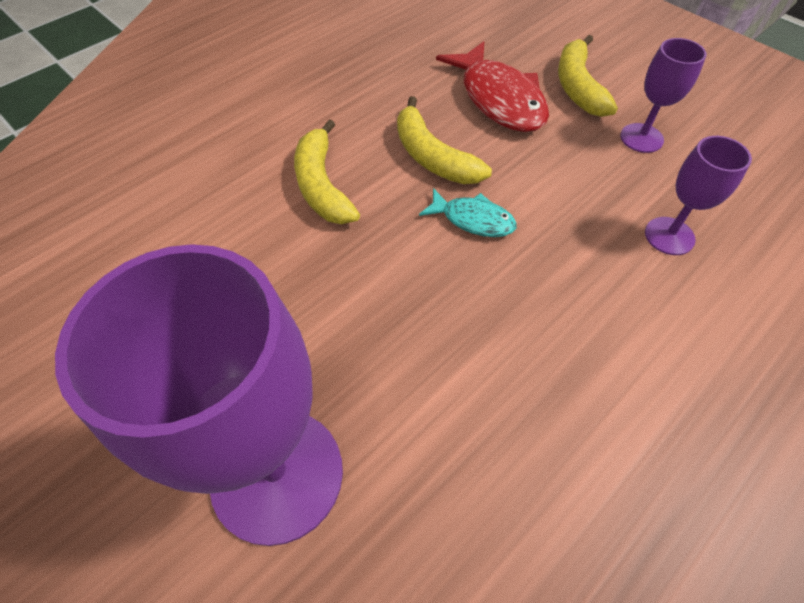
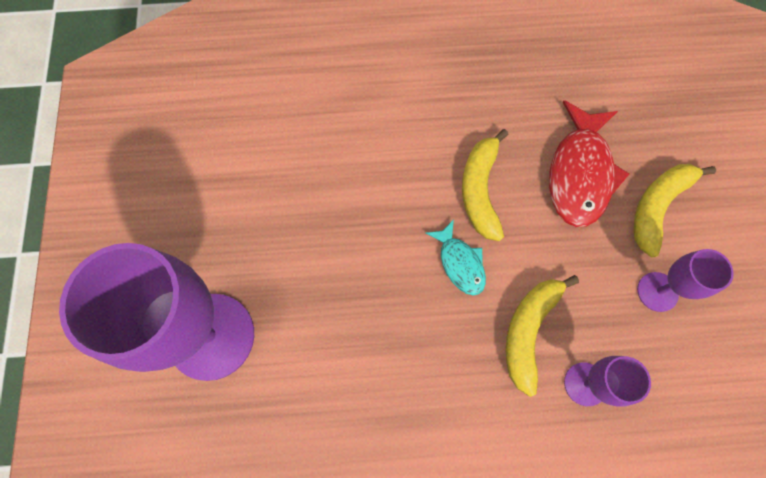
camera: 40 degrees right, 15 degrees up
yellow banana [294,119,360,224] -> yellow banana moved to [506,275,579,397]

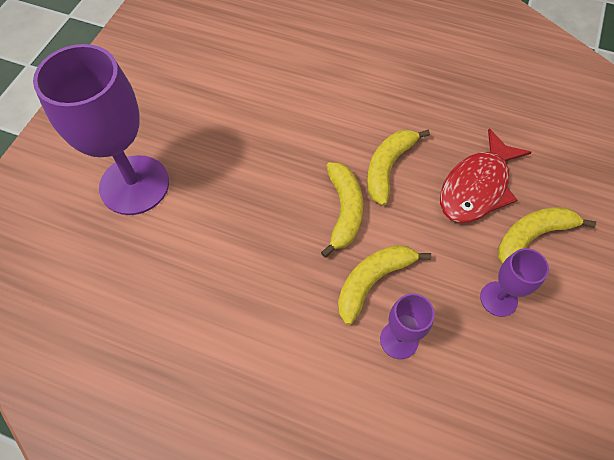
camera: 25 degrees right, 10 degrees down
turquoise fish [426,219,486,295] -> yellow banana [321,162,363,258]

